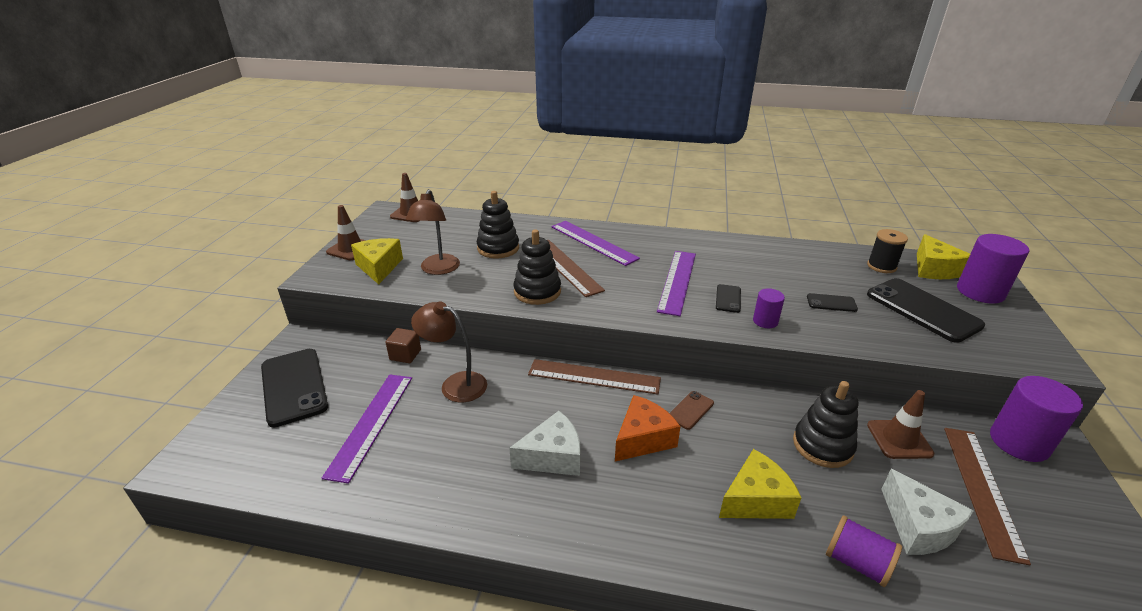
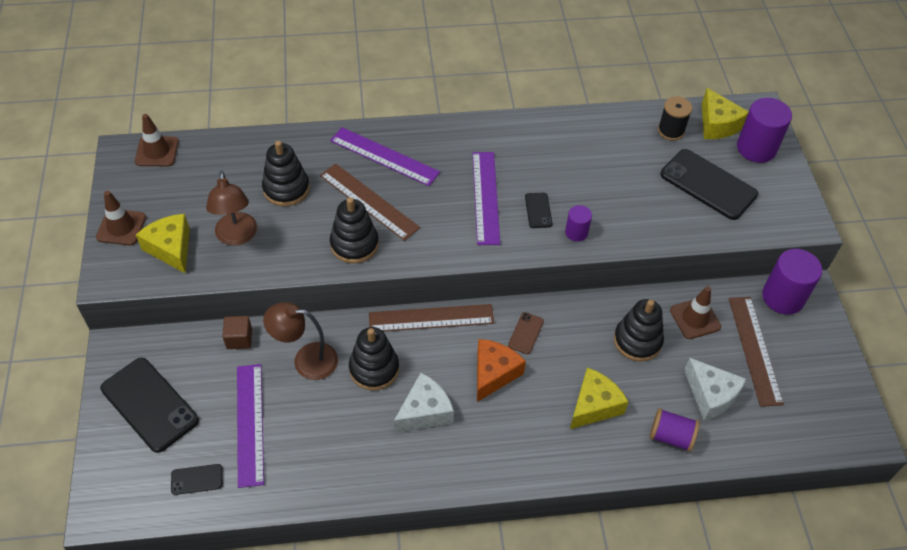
camera: 20 degrees left, 20 degrees up
black phone [807,293,858,312] -> black phone moved to [171,464,223,495]
none -> black stacking toy [349,327,399,390]

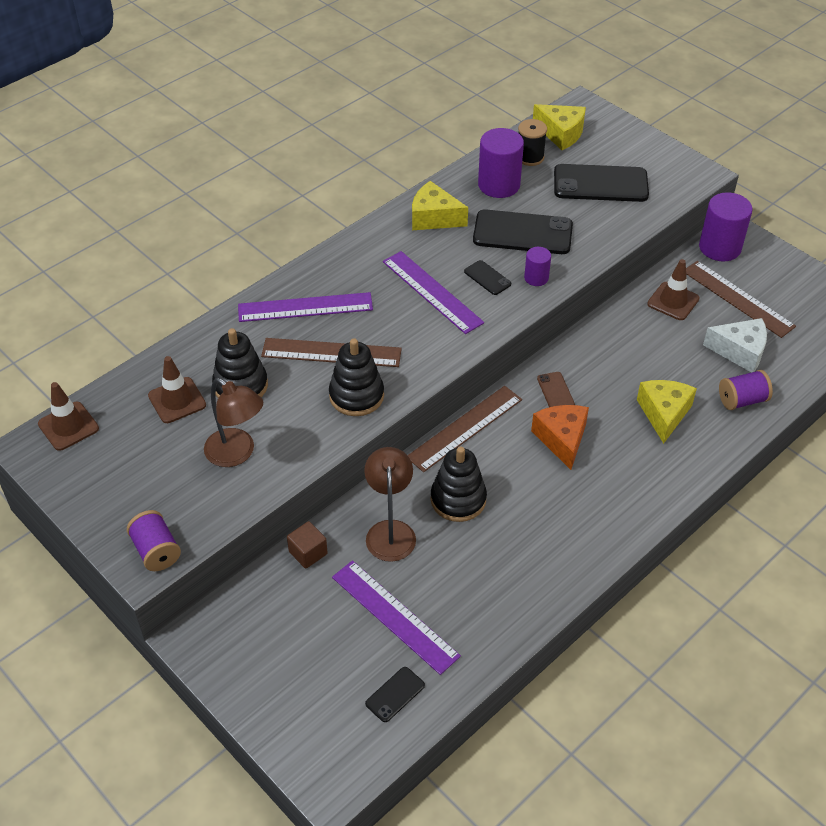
camera: 35 degrees left, 5 degrees down
brown traffic cone [96,191,146,245] -> brown traffic cone moved to [148,356,206,423]
black phone [101,358,199,453] -> black phone moved to [473,209,573,254]
yellow cheese [136,214,190,274] -> yellow cheese moved to [412,181,468,230]
brown lamp [263,302,338,380] -> brown lamp turned 120 degrees clockwise [364,447,416,562]
white cheese [394,373,454,432] -> none
black stacking toy [614,299,664,362] -> none
purple cylinder [737,98,792,163] -> purple cylinder moved to [478,128,524,198]
none -> purple spool [127,510,181,571]

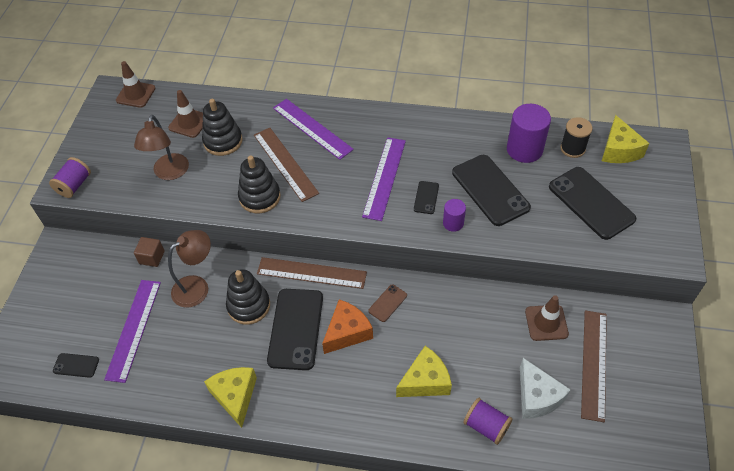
camera: 55 degrees right, 5 degrees up
yellow cheese [412,181,468,230] -> yellow cheese moved to [204,367,257,428]
purple cylinder [699,192,753,261] -> none
none -> black phone [267,289,323,370]

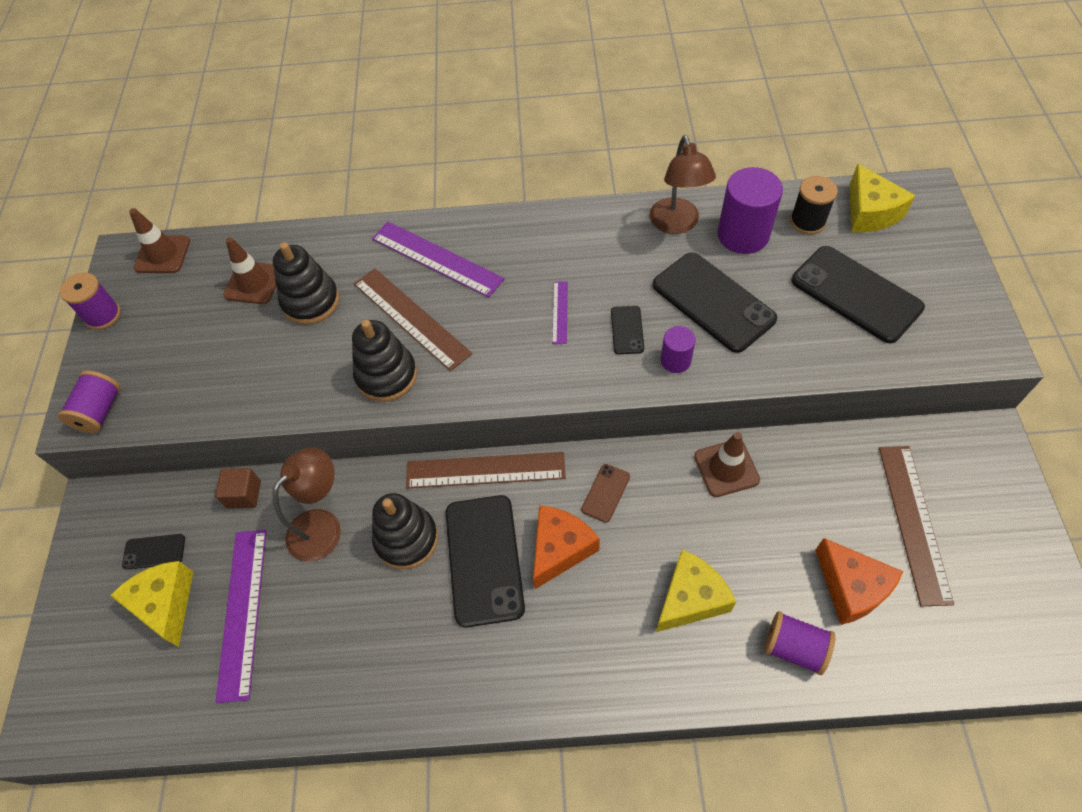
camera: 10 degrees left, 5 degrees up
black phone [53,353,99,378] -> black phone moved to [122,534,185,570]
brown lamp [134,115,189,180] -> brown lamp moved to [650,135,716,234]
yellow cheese [204,367,257,428] -> yellow cheese moved to [110,561,193,647]
purple ruler [362,137,406,221] -> purple ruler [552,282,568,344], size x0.50
white cheese [520,358,571,419] -> orange cheese [815,538,903,625]
brown traffic cone [525,295,569,341] -> brown traffic cone moved to [694,432,760,497]
none -> purple spool [59,272,121,330]

